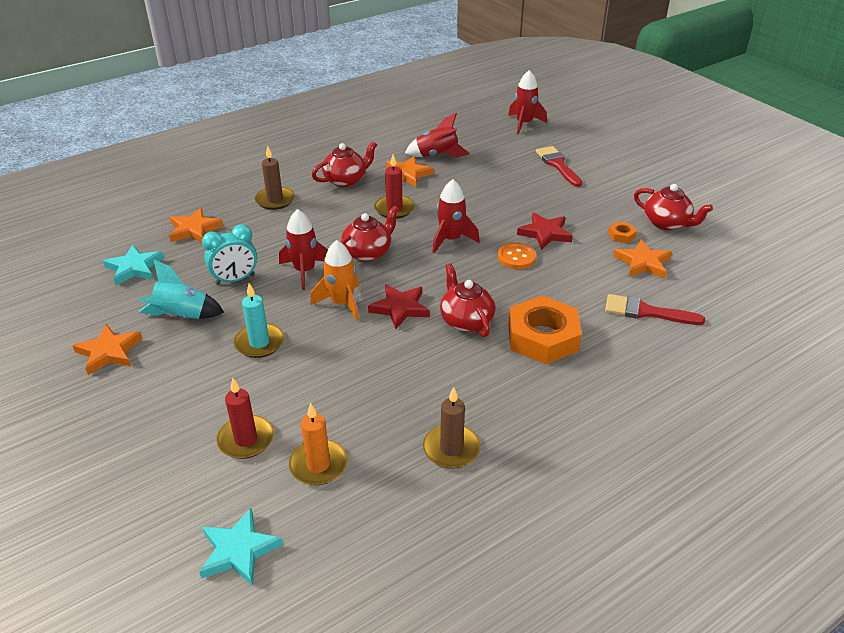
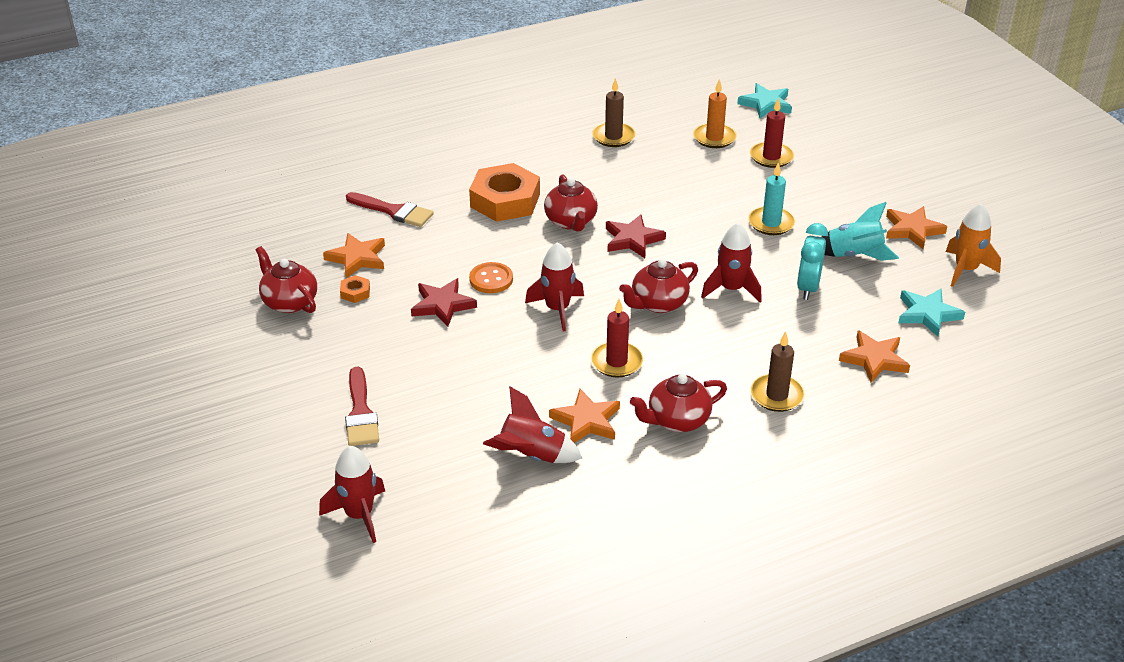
camera: 170 degrees left, 0 degrees up
turquoise clock [202,225,257,285] -> turquoise clock turned 60 degrees counterclockwise [797,223,828,300]
orange rocket [310,240,359,321] -> orange rocket moved to [946,203,1001,287]

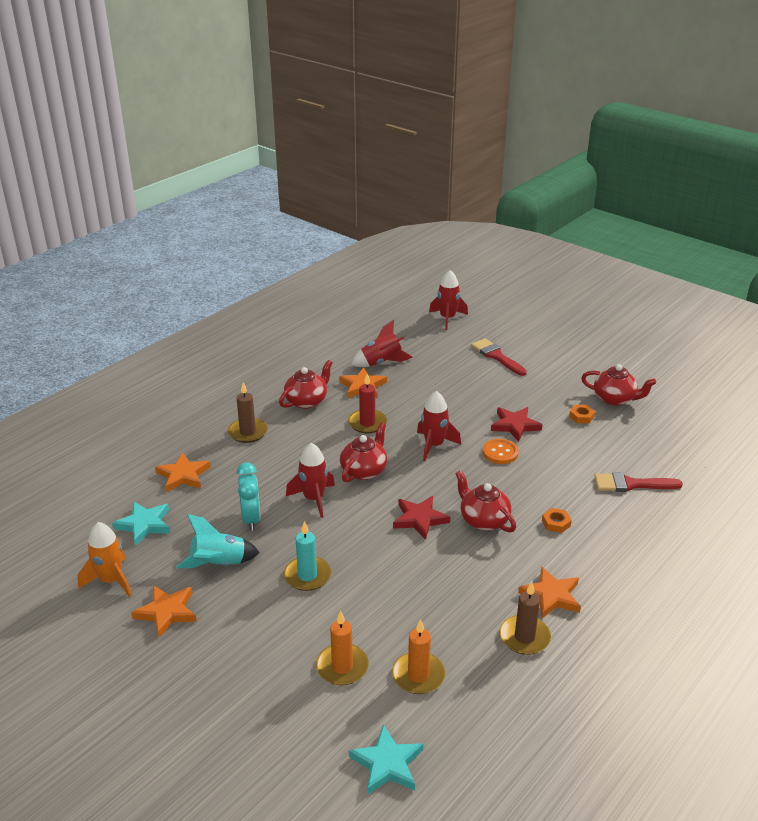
camera: 155 degrees right, 5 degrees down
orange star [323,233,385,278] -> orange star moved to [518,566,581,618]
orange nut [469,163,540,222] -> orange nut [542,508,572,533], size x0.41
red candle [750,98,794,168] -> orange candle [316,610,369,685]

